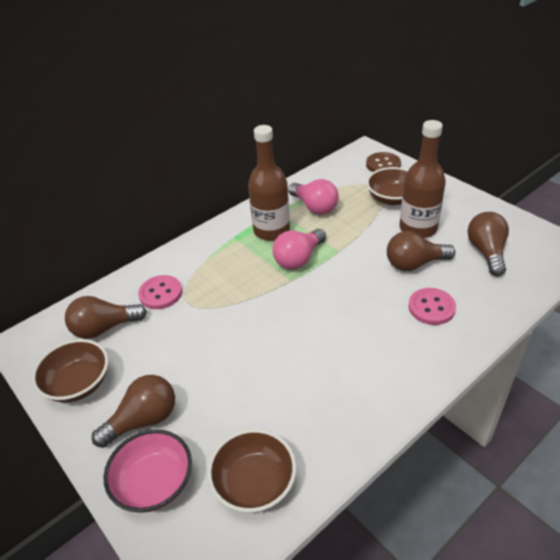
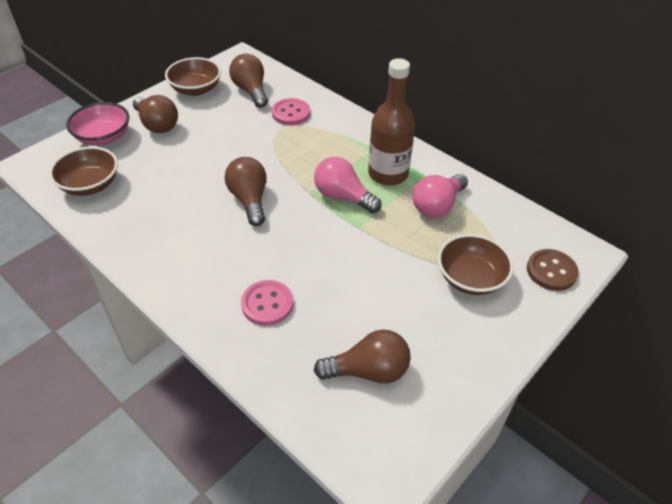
camera: 80 degrees right, 5 degrees up
brown light bulb [387,231,455,271] -> brown light bulb moved to [224,157,267,226]
brown bottle [399,120,446,238] -> none

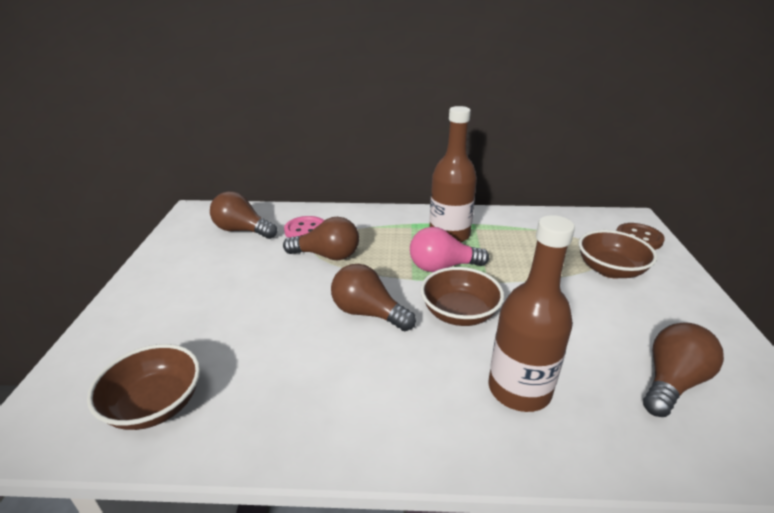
camera: 40 degrees left, 15 degrees down
pink bowl [66,102,129,146] -> none
brown light bulb [133,95,178,133] -> brown light bulb moved to [283,217,359,260]
brown bowl [165,57,221,96] -> brown bowl moved to [420,267,504,326]
pink button [241,280,293,326] -> brown bottle [489,215,575,412]
pink light bulb [413,174,468,217] -> none

